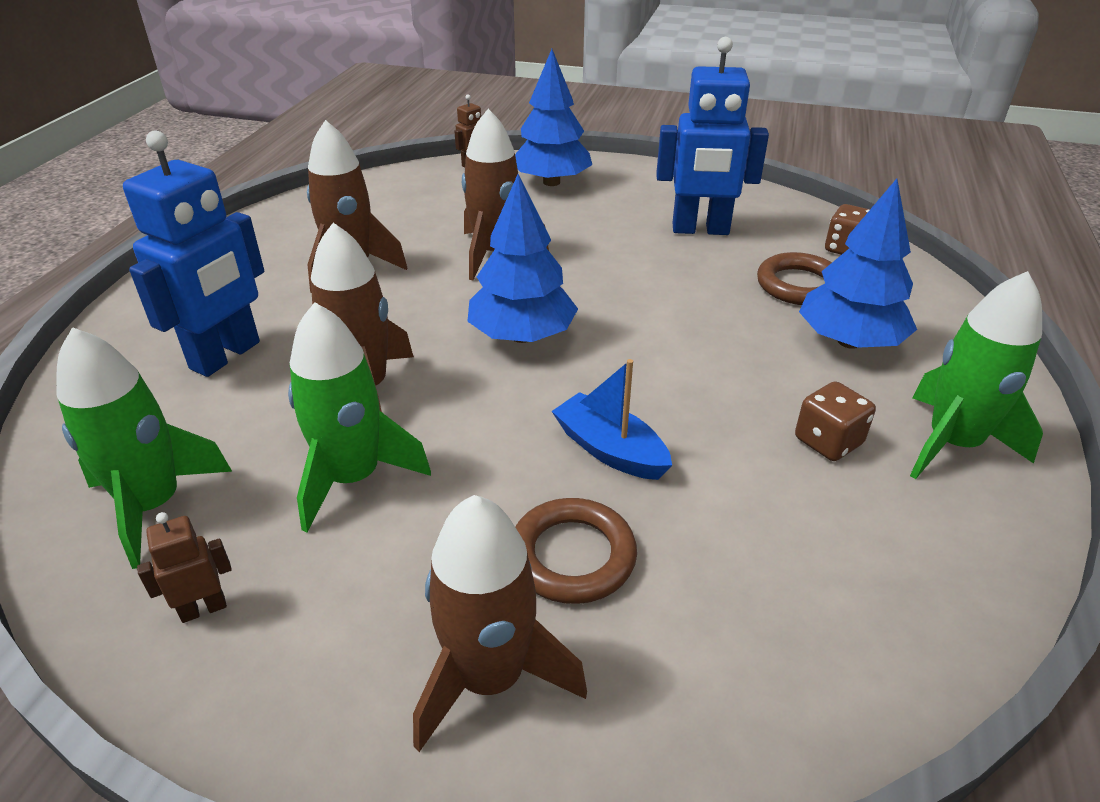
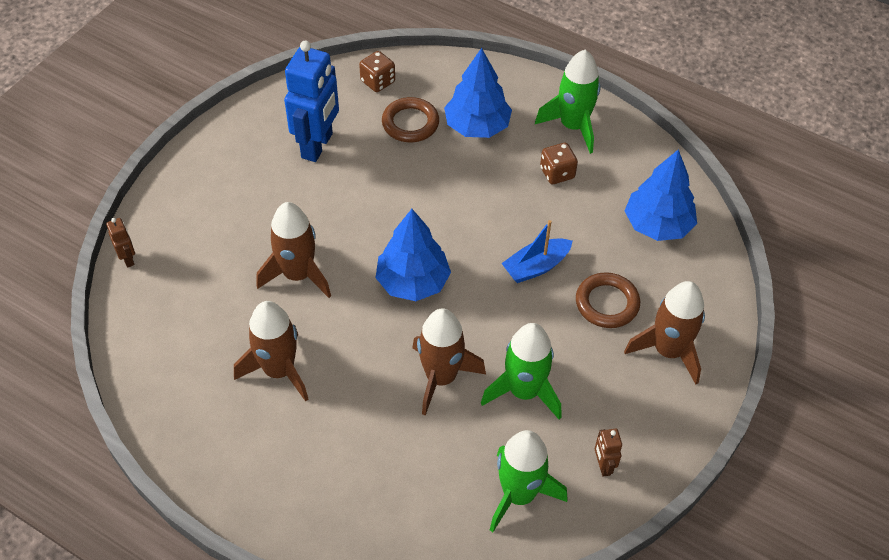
camera: 75 degrees left, 15 degrees up
blue robot [123,131,264,377] -> none
blue tree [515,49,592,186] -> blue tree moved to [625,149,697,241]

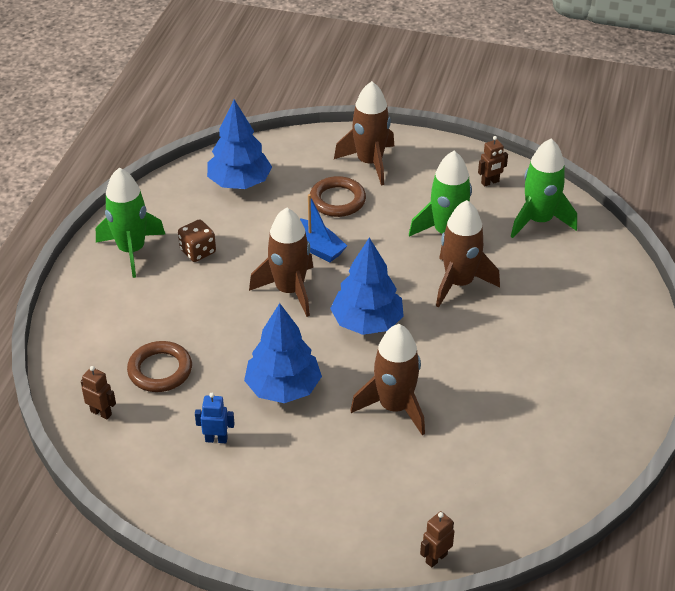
camera: 105 degrees left, 10 degrees down
brown rocket [234,301,308,401] -> brown rocket moved to [249,207,313,317]
blue robot [284,41,339,162] -> blue robot [195,393,235,443], size x0.44
brown dice [359,51,395,92] -> brown robot [81,366,116,419]
blue tree [444,48,512,138] -> blue tree moved to [244,303,322,403]

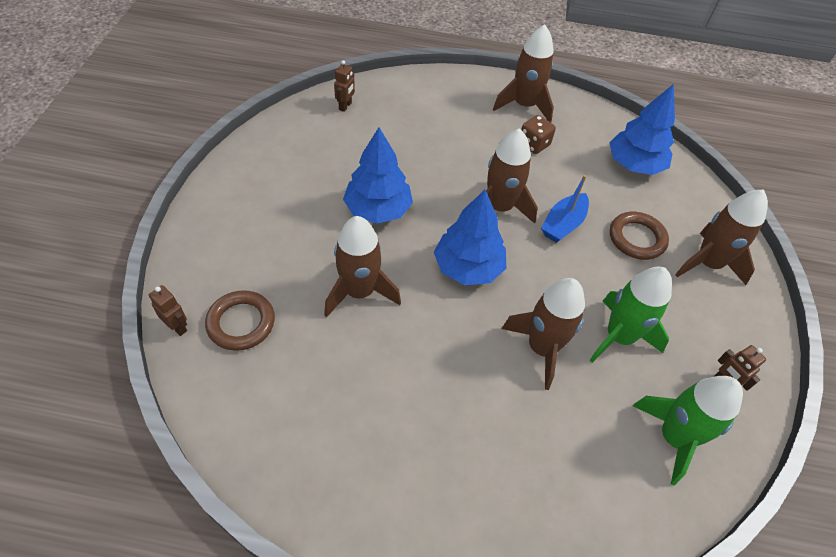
camera: 80 degrees right, 10 degrees up
green rocket [96,168,166,278] -> brown rocket [493,24,554,122]
brown ring [127,341,192,392] -> brown ring moved to [205,290,275,351]
blue robot [195,393,235,443] -> none

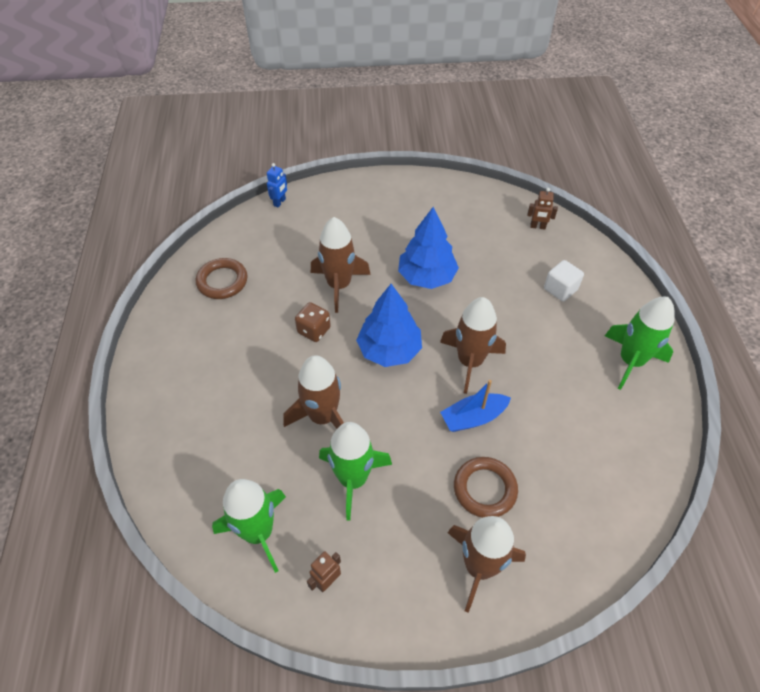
camera: 80 degrees right, 0 degrees up
brown robot [149,285,187,336] -> blue robot [267,163,287,207]
brown ring [205,290,275,351] -> brown ring moved to [196,258,247,299]
brown rocket [493,24,554,122] -> green rocket [605,297,674,390]
brown dice [521,115,556,154] -> brown dice moved to [295,302,331,342]
blue boat [541,175,589,243] -> blue boat turned 45 degrees counterclockwise [440,380,511,432]
blue tree [609,84,675,175] -> none
none -> white cube [544,260,584,302]

